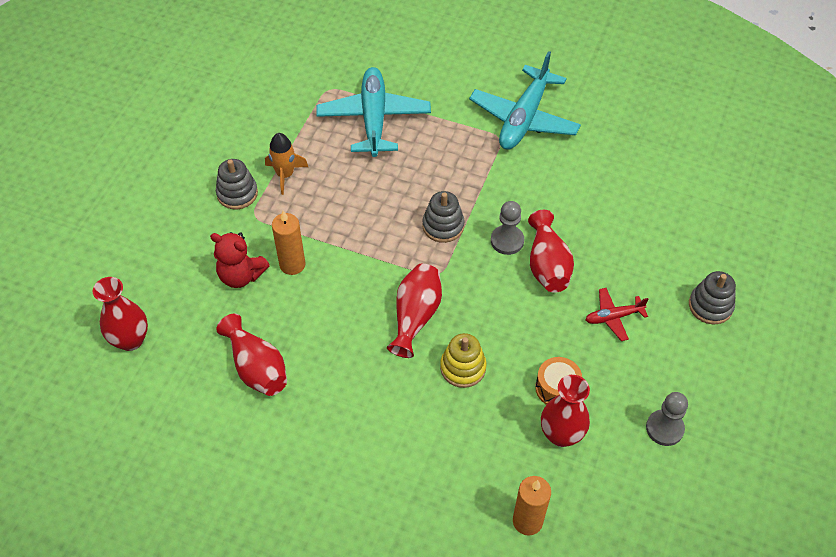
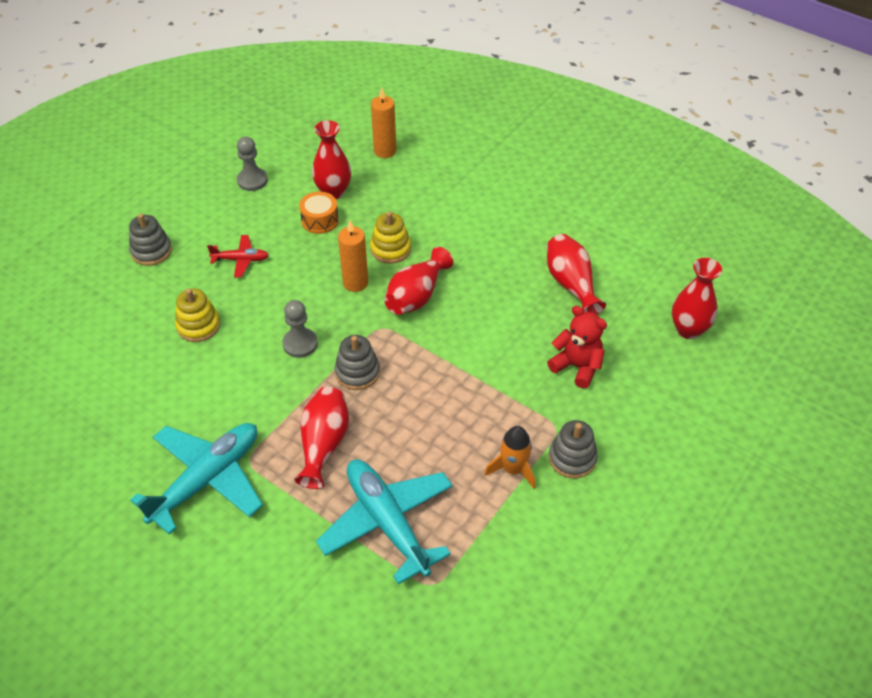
camera: 165 degrees left, 5 degrees down
orange candle [272,211,305,275] -> orange candle moved to [338,221,368,292]
turquoise plane [316,67,431,157] -> turquoise plane turned 135 degrees clockwise [316,459,453,585]
red vase [528,210,574,293] -> red vase moved to [294,387,349,489]
none -> yellow stacking toy [175,288,220,342]

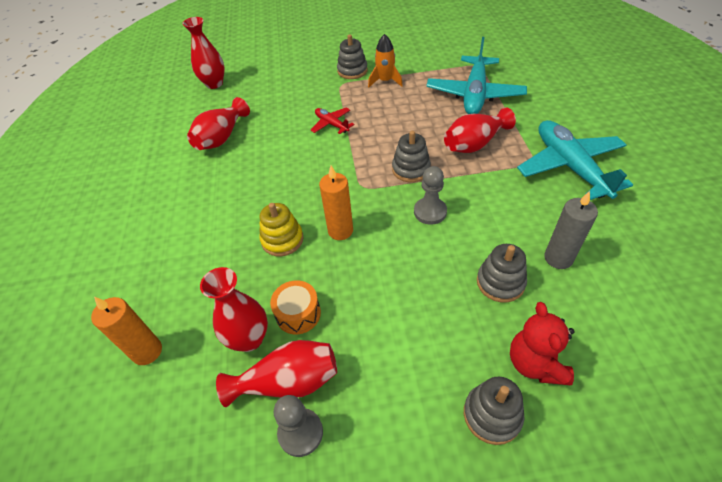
camera: 130 degrees left, 0 degrees up
turquoise plane [130,423,263,535] -> turquoise plane turned 75 degrees clockwise [517,120,633,200]
yellow stacking toy [175,288,220,342] -> grey stacking toy [477,244,527,302]
red plane [207,235,269,277] -> red plane moved to [311,108,354,134]
red vase [384,247,453,315] -> red vase moved to [216,340,337,407]
red teddy bear [547,306,607,389] -> red teddy bear moved to [510,302,575,385]
none -> grey candle [544,191,598,269]

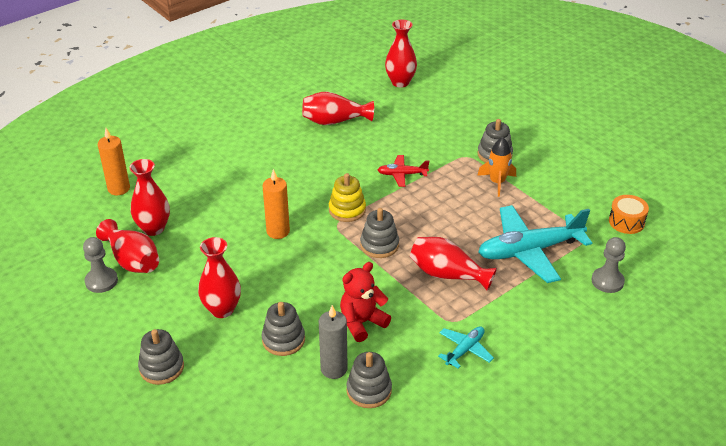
camera: 55 degrees right, 10 degrees down
yellow stacking toy [259,203,303,256] -> yellow stacking toy moved to [329,173,366,222]
orange drum [270,280,321,334] -> orange drum moved to [609,195,649,234]
red plane [311,108,354,134] -> red plane turned 105 degrees counterclockwise [378,155,429,187]
grey pawn [414,166,447,225] -> grey pawn moved to [592,237,626,293]
red teddy bear [510,302,575,385] -> red teddy bear moved to [340,262,391,342]
turquoise plane [517,120,633,200] -> turquoise plane [438,326,494,369], size x0.48
none -> red vase [198,237,241,318]
none -> grey stacking toy [346,352,392,408]

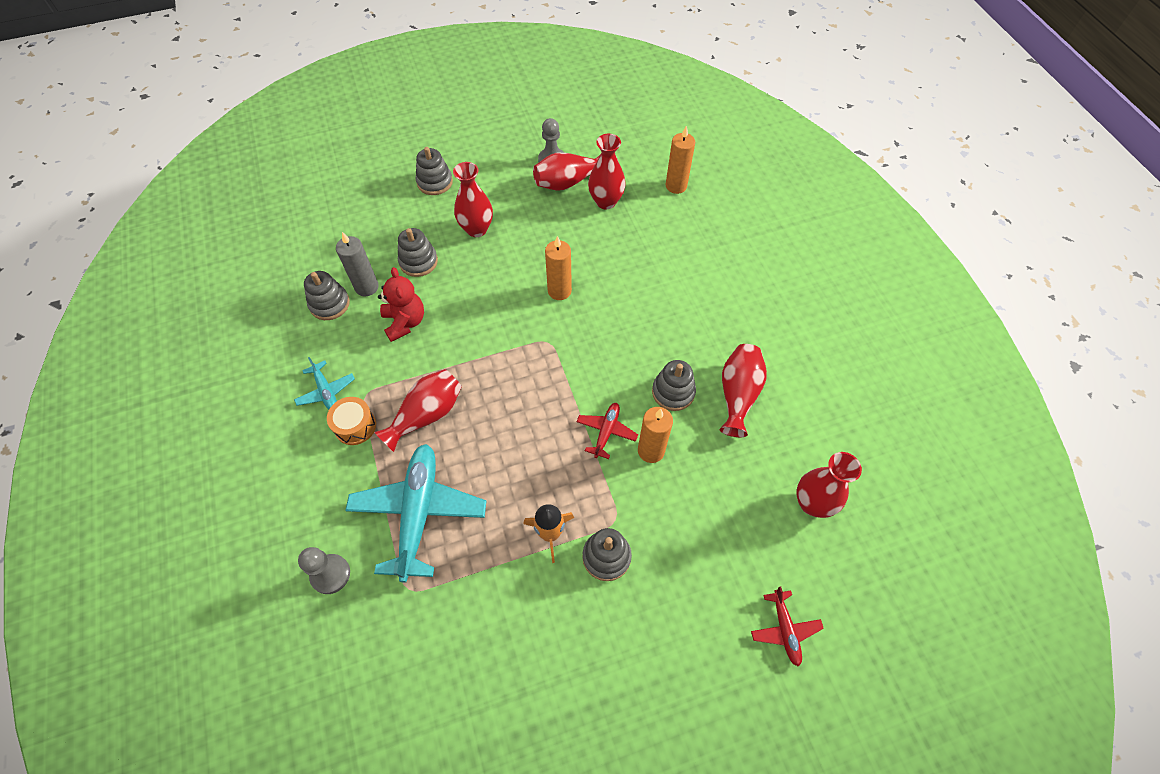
camera: 110 degrees right, 20 degrees up
yellow stacking toy [329,173,366,222] -> none
grey stacking toy [360,208,399,258] -> grey stacking toy moved to [652,360,696,411]
orange drum [609,195,649,234] -> orange drum moved to [327,397,376,445]
none -> orange candle [638,407,673,463]
none -> red plane [751,586,824,667]

